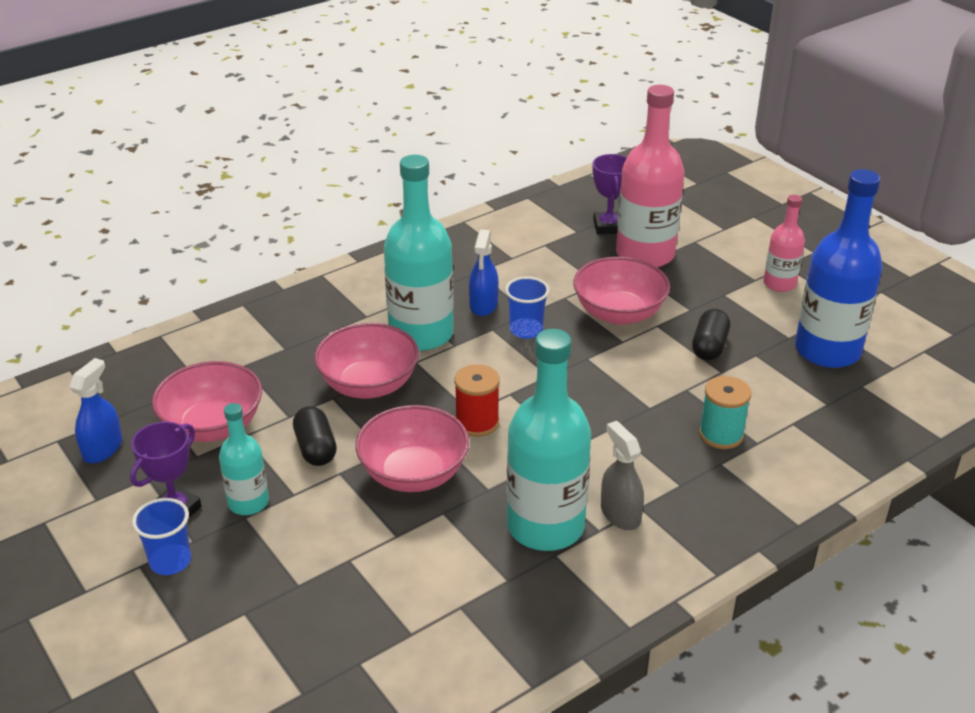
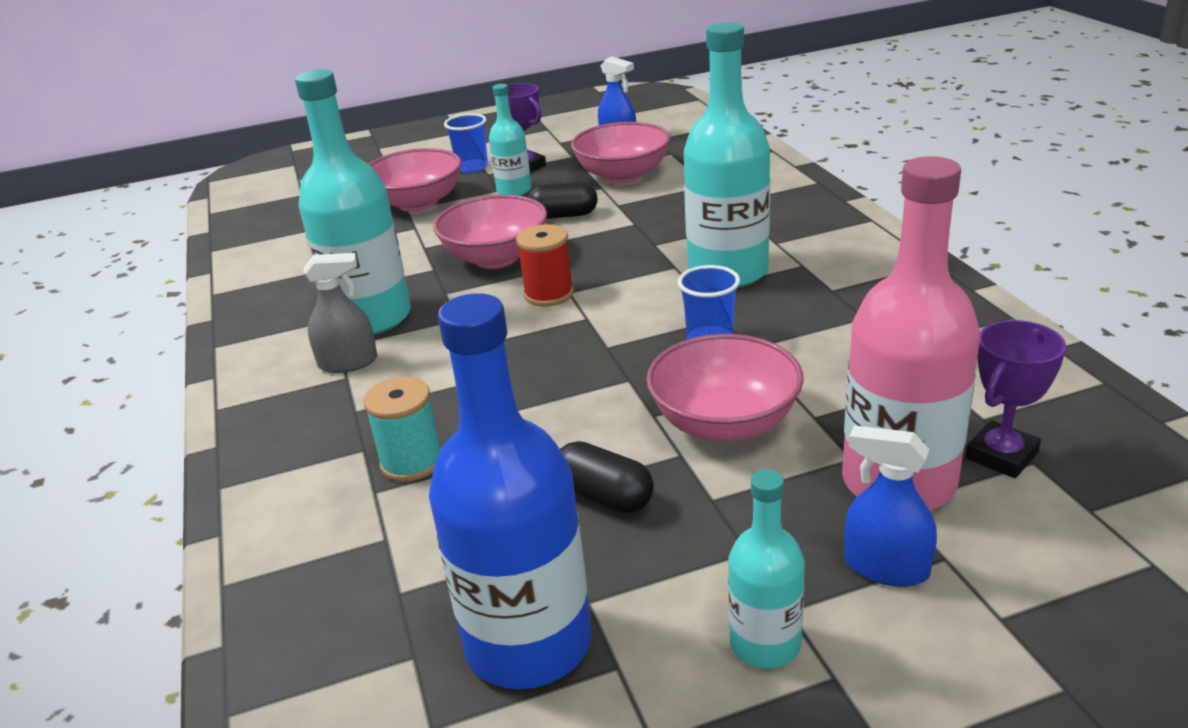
camera: 110 degrees right, 5 degrees down
pink bowl [314,323,419,399] -> pink bowl moved to [369,148,462,212]
blue spray bottle [469,229,499,316] -> blue spray bottle moved to [844,425,937,587]
purple trophy [592,154,627,234] -> purple trophy turned 60 degrees counterclockwise [965,320,1066,478]
pink bottle [763,195,805,292] -> turquoise bottle [728,469,805,669]

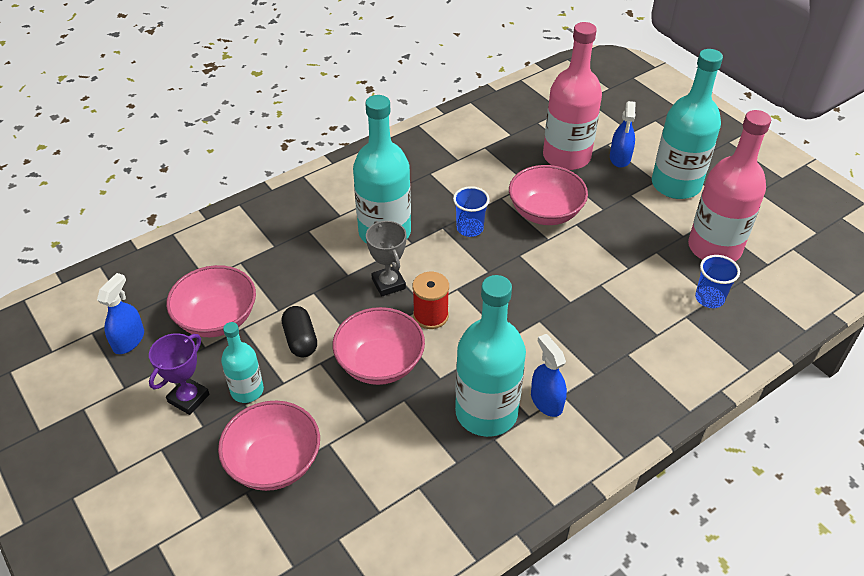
camera: 110 degrees left, 15 degrees up
grey spray bottle [304,253,377,373] -> blue spray bottle [531,334,567,417]
turquoise spool [363,376,441,482] -> none
blue bottle [429,293,592,689] -> pink bottle [688,110,771,261]
blue cup [444,113,488,173] -> blue cup moved to [695,255,740,308]
black capsule [560,441,654,514] -> none
turquoise bottle [728,469,805,669] -> turquoise bottle [652,49,723,199], size x1.86
purple trophy [965,320,1066,478] -> none
none -> grey trophy [366,221,407,297]

